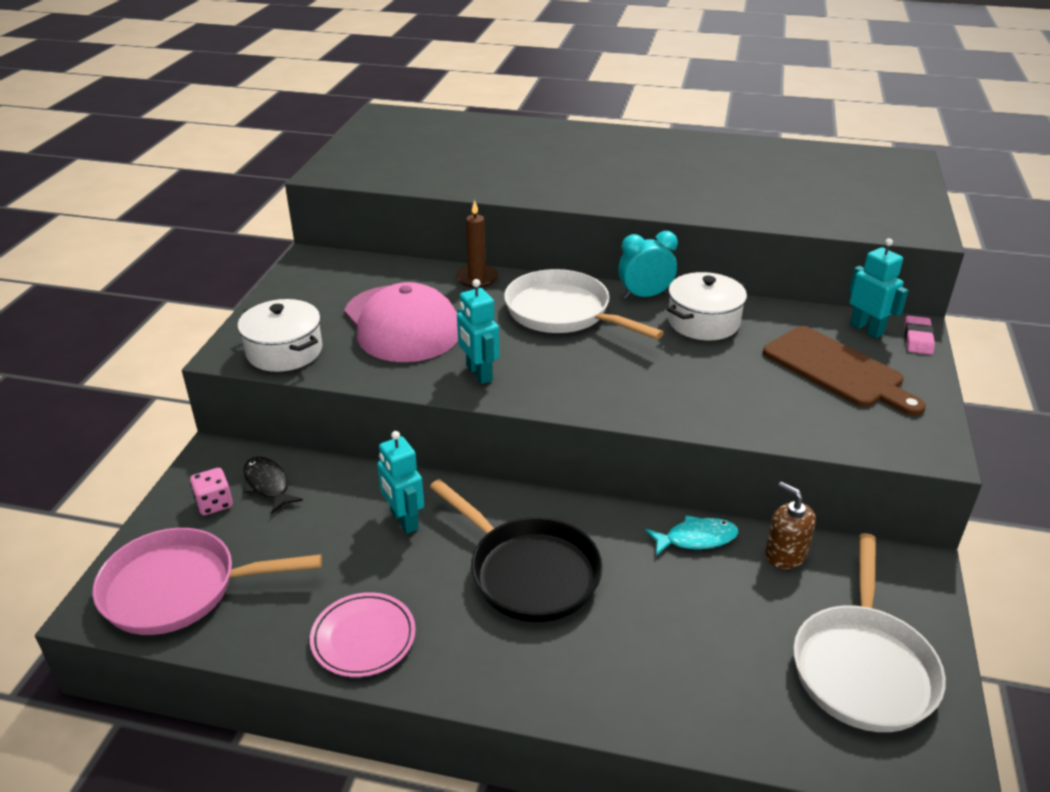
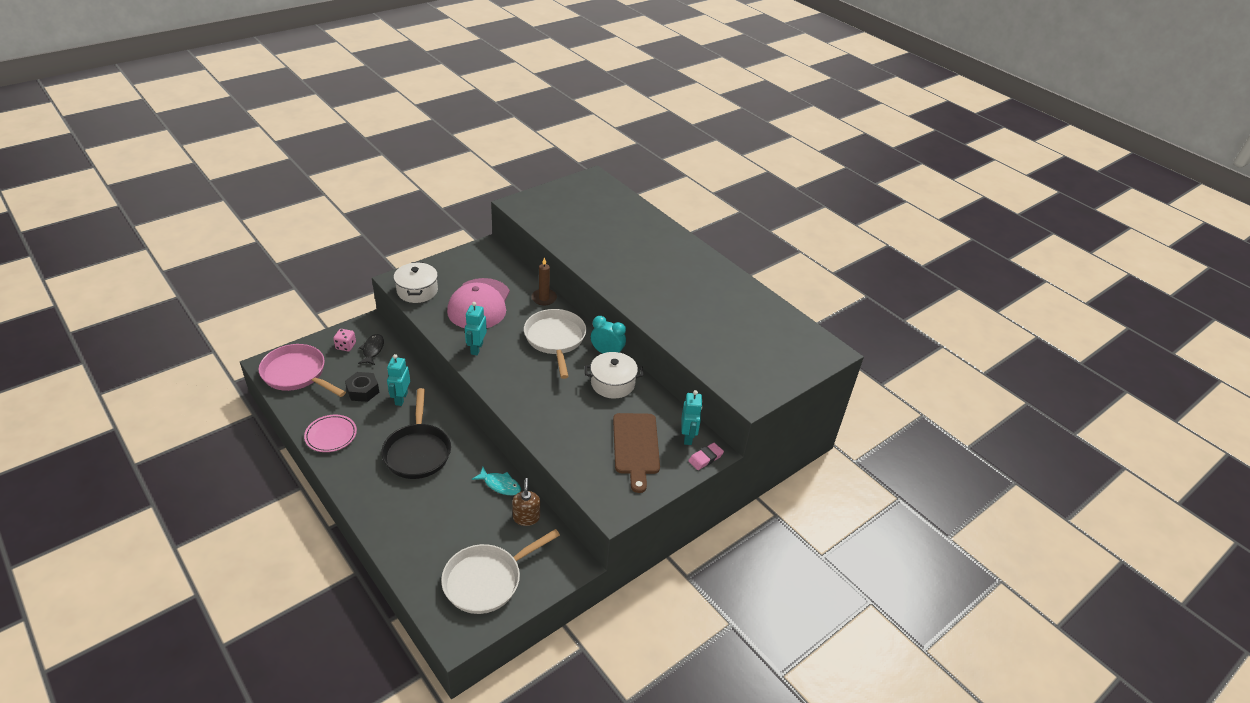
camera: 35 degrees right, 5 degrees up
none -> black nut [345,372,379,402]

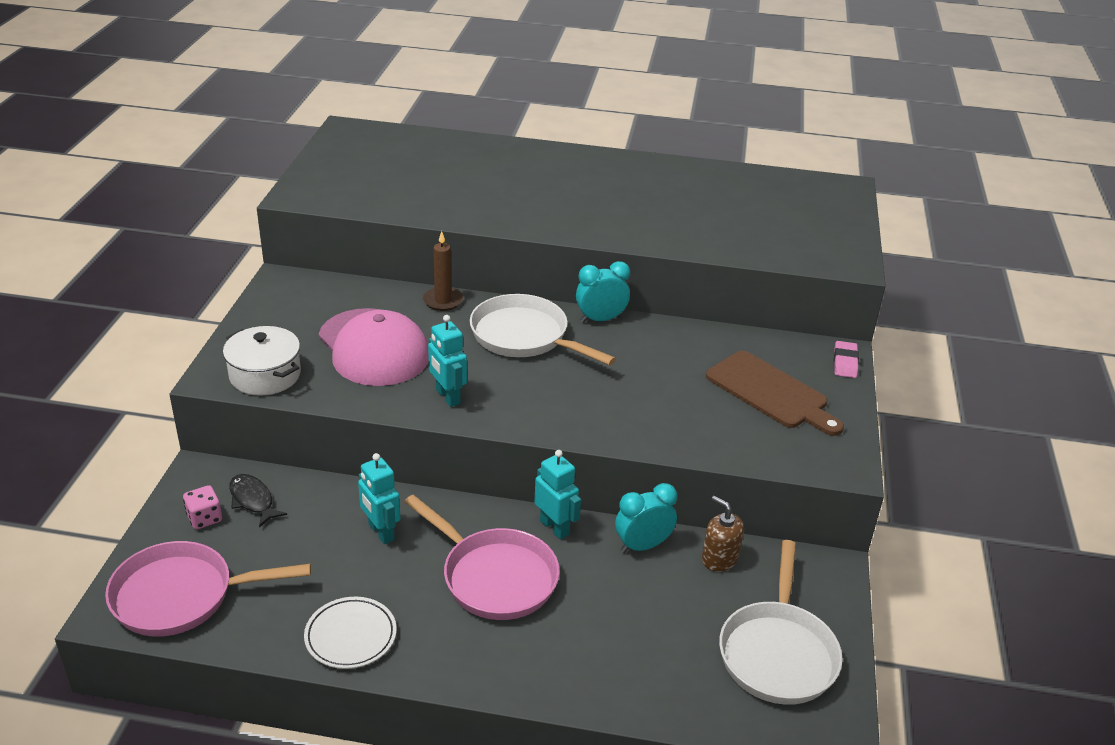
camera: 40 degrees left, 5 degrees down
pink plate [304,415,357,452] -> white plate [304,597,397,669]
black nut [345,372,379,402] -> none
black pan [381,388,451,479] -> pink pan [404,495,560,620]
turquoise fish [472,467,521,495] -> turquoise clock [615,483,677,553]
white pot [585,352,643,399] -> none
turquoise robot [682,390,703,445] -> turquoise robot moved to [534,450,581,540]

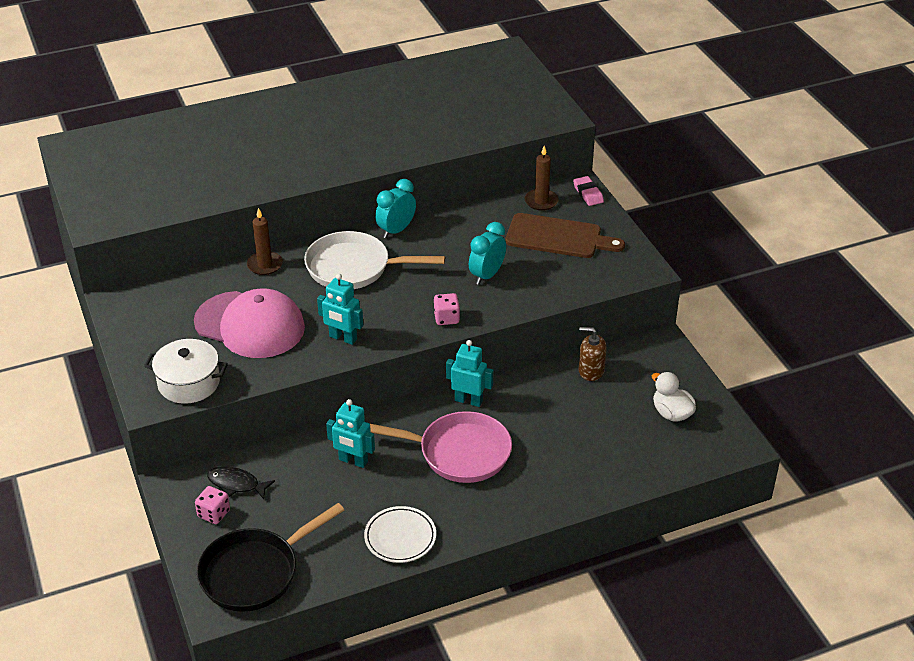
camera: 30 degrees left, 5 degrees up
pink pan [105,541,311,636] -> black pan [197,503,344,612]
turquoise clock [615,483,677,553] -> turquoise clock moved to [469,222,506,285]
white pan [719,540,843,705] -> white duck [652,372,696,421]
none -> pink dice [434,293,460,325]
none -> brown candle [525,146,559,211]

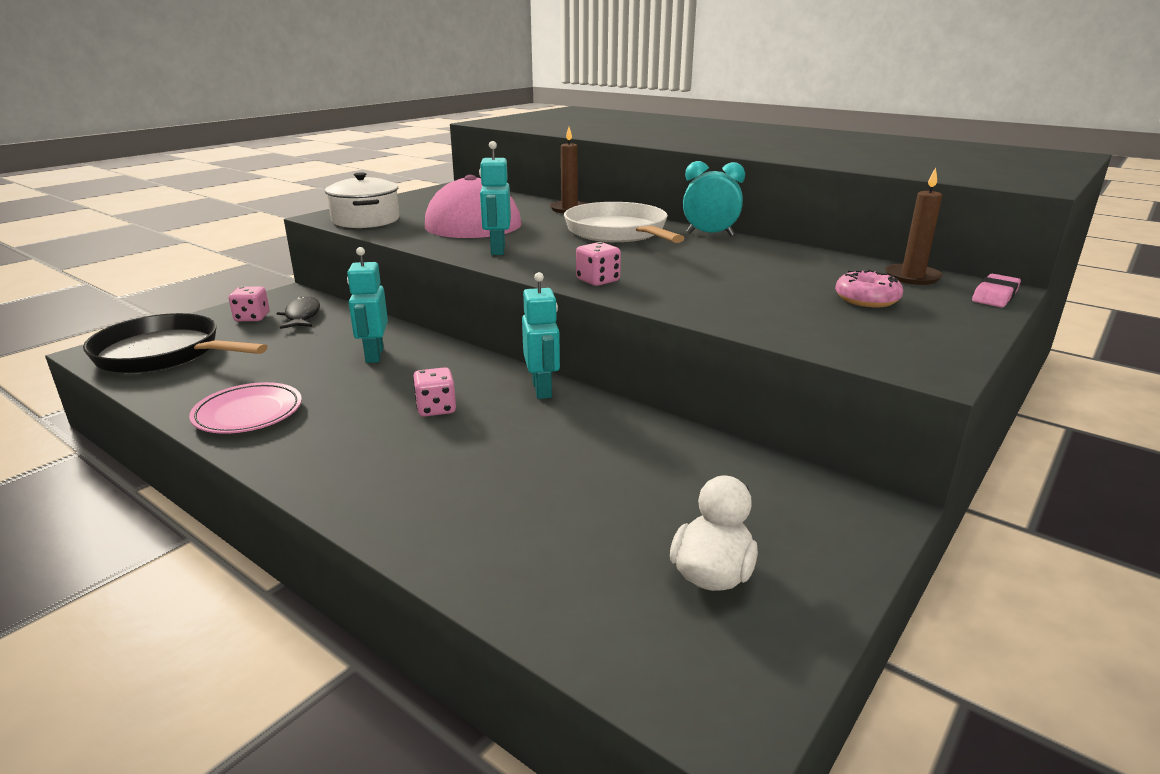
camera: 60 degrees right, 15 degrees down
white plate [364,506,436,563] -> pink plate [189,382,302,434]
pink pan [369,411,512,483] -> pink dice [413,367,456,417]
turquoise clock [469,222,506,285] -> none
brown cutting board [505,213,625,258] -> pink donut [835,270,903,307]
brown soap dispenser [579,327,607,381] -> none

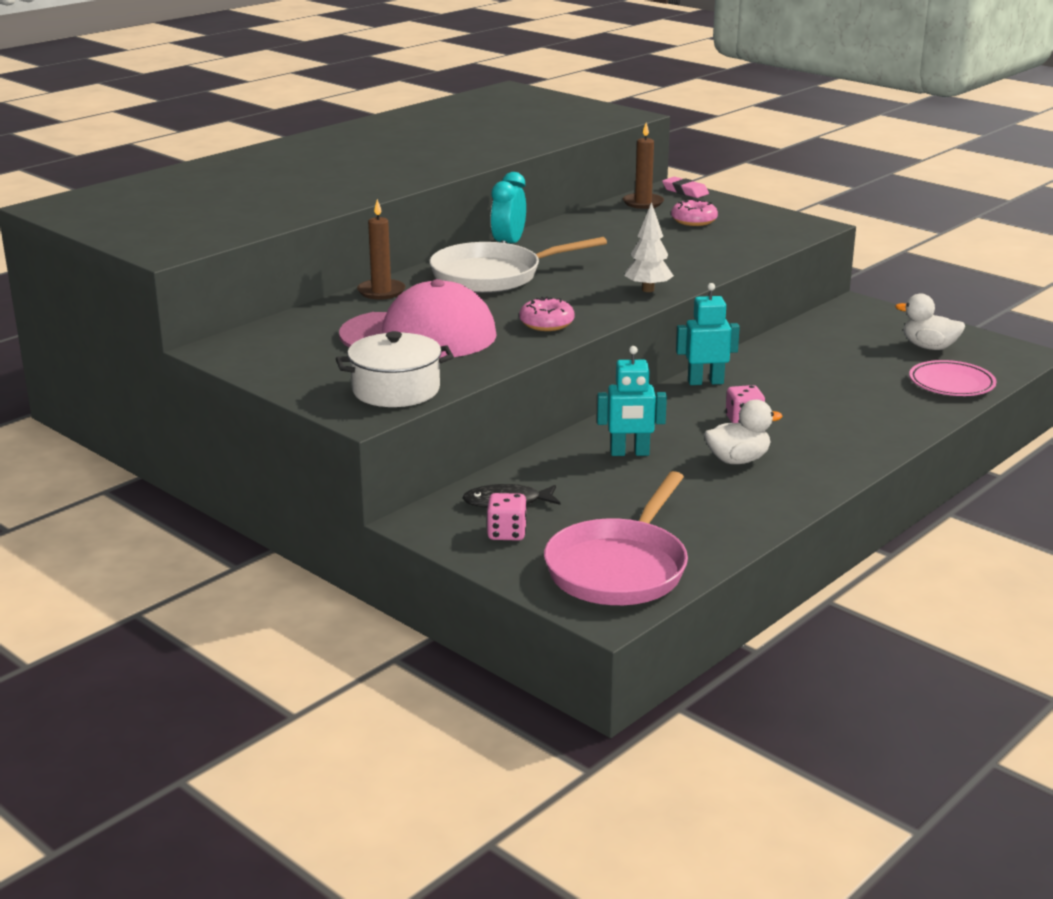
camera: 85 degrees left, 0 degrees up
black pan [83,313,268,373] -> pink pan [544,471,688,605]
pink plate [189,382,302,434] -> pink plate moved to [909,360,997,396]
turquoise robot [479,141,511,255] -> pink donut [519,296,575,331]
pink dice [576,242,621,286] -> white tree [624,202,674,292]
none -> white duck [704,400,783,464]

